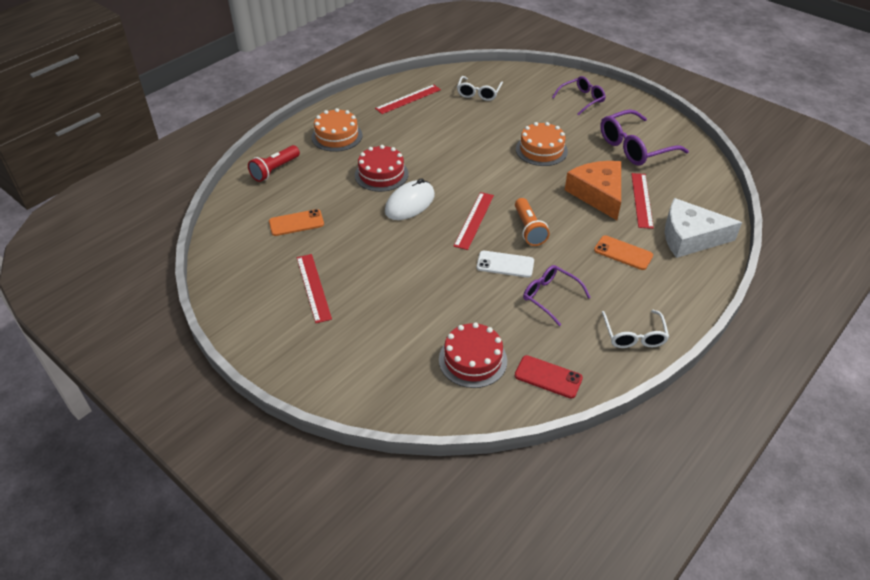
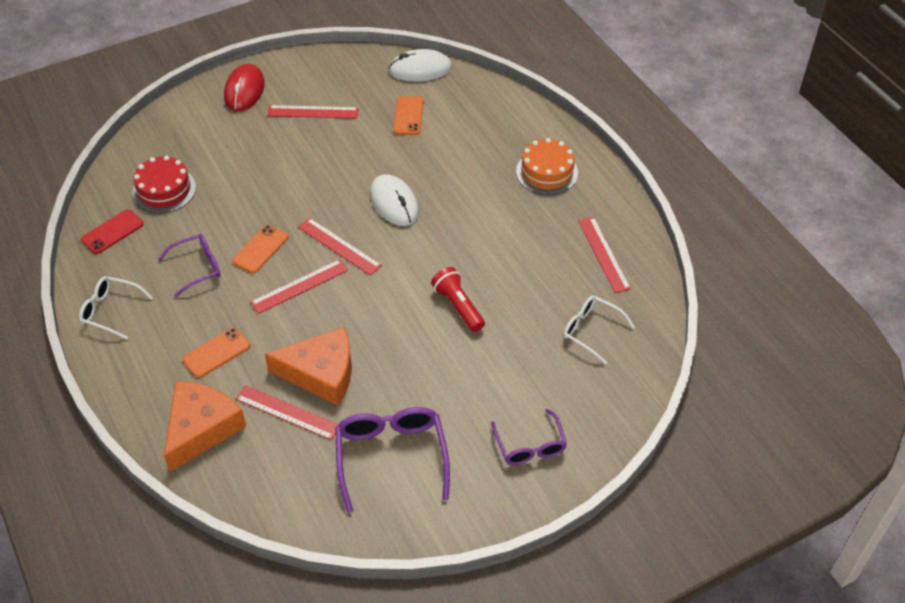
camera: 110 degrees right, 5 degrees up
red flashlight [248,145,300,182] -> red flashlight moved to [431,267,485,332]
red cake [355,145,409,192] -> none
white phone [477,251,534,278] -> orange phone [232,225,289,273]
orange flashlight [515,198,550,246] -> red ruler [250,259,348,314]
orange cake [516,122,568,166] -> none
white cheese [665,198,742,258] -> orange cheese [164,381,246,472]
none -> red mouse [224,64,265,112]
none -> white mouse [388,49,452,82]

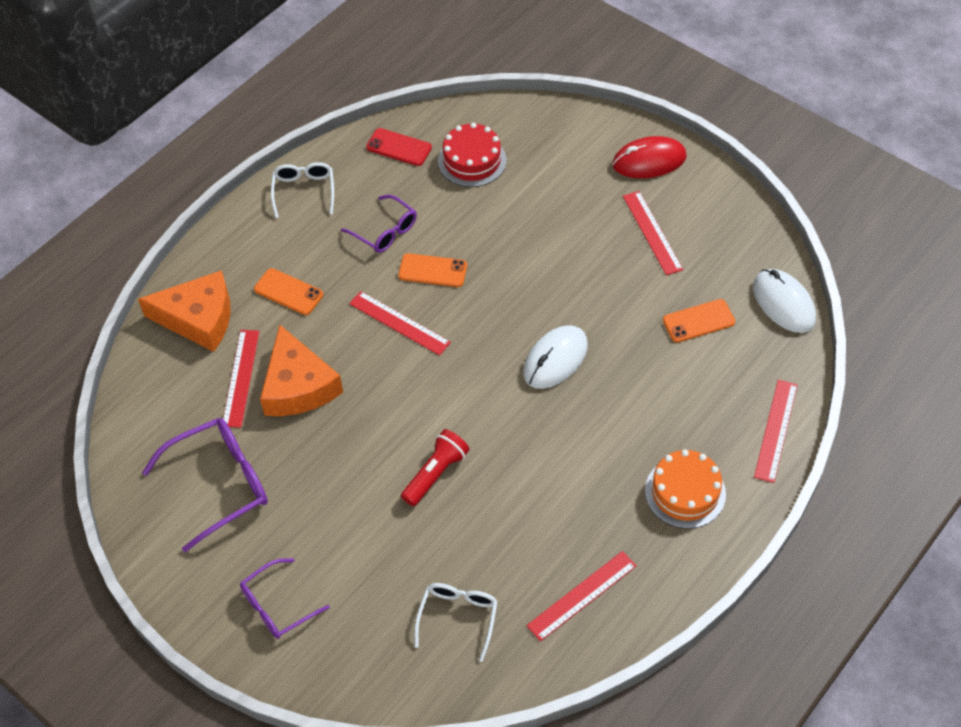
camera: 70 degrees right, 5 degrees up
red ruler [298,218,382,276] -> red ruler moved to [754,380,797,483]

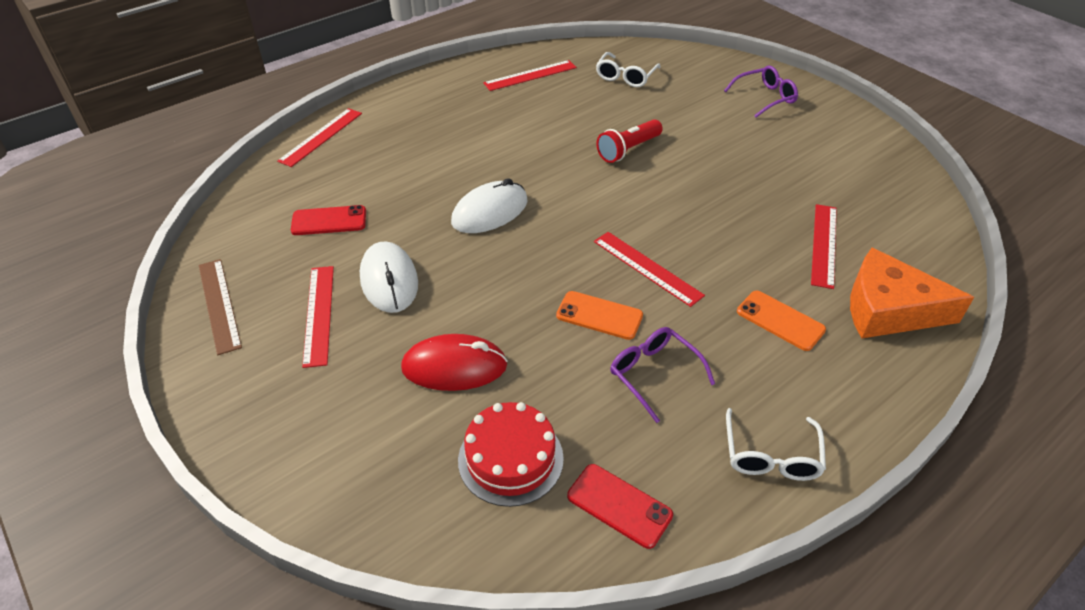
camera: 170 degrees left, 10 degrees down
purple glasses [142,418,268,552] -> none
orange cheese [260,324,343,416] -> none
red mouse [612,136,687,178] -> red mouse moved to [401,334,508,391]
orange cake [645,449,726,529] -> none
orange phone [663,299,735,342] -> red phone [291,205,366,235]
white mouse [753,269,816,333] -> white mouse moved to [360,241,418,313]
none -> brown ruler [199,259,242,355]

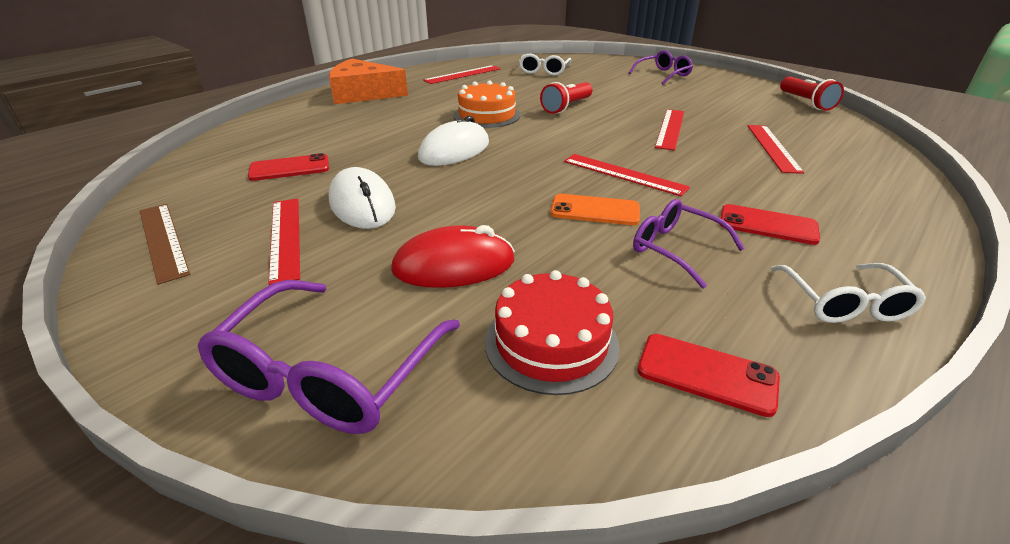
camera: 10 degrees left, 10 degrees down
red ruler [277,108,362,167] -> red ruler moved to [655,109,684,151]
orange phone [737,291,826,351] -> none
orange cheese [850,248,974,338] -> orange cheese moved to [329,59,408,104]
none -> purple glasses [198,280,460,434]
none -> orange cake [453,80,521,128]
none -> red phone [720,204,820,245]
none -> red flashlight [780,76,844,111]

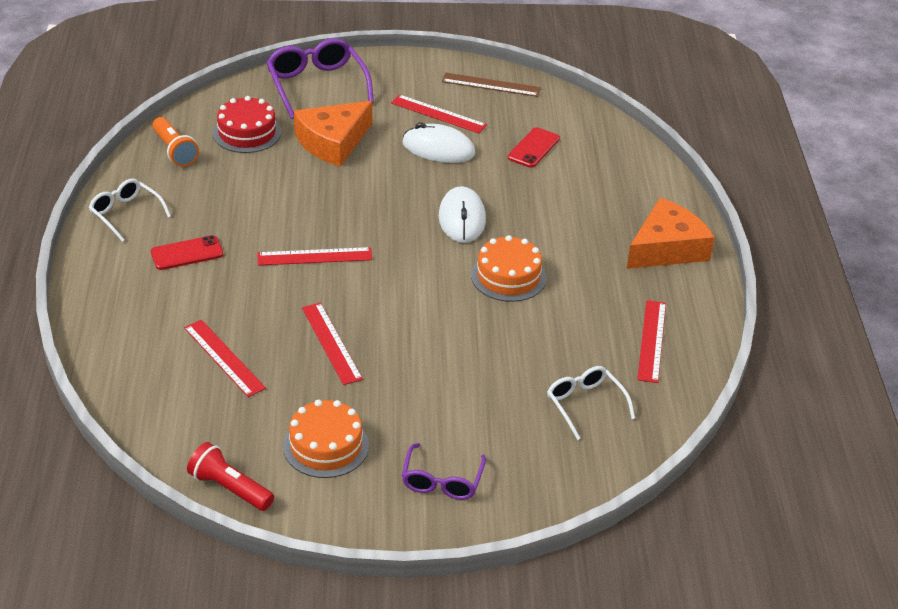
camera: 135 degrees right, 5 degrees up
red mouse [391,225,515,288] -> orange cheese [294,101,372,167]
red flashlight [540,82,593,114] -> none
orange phone [550,194,640,225] -> none
purple glasses [633,199,745,289] -> none
red phone [637,334,780,417] -> orange flashlight [152,117,199,167]
none -> orange cake [283,400,369,478]

